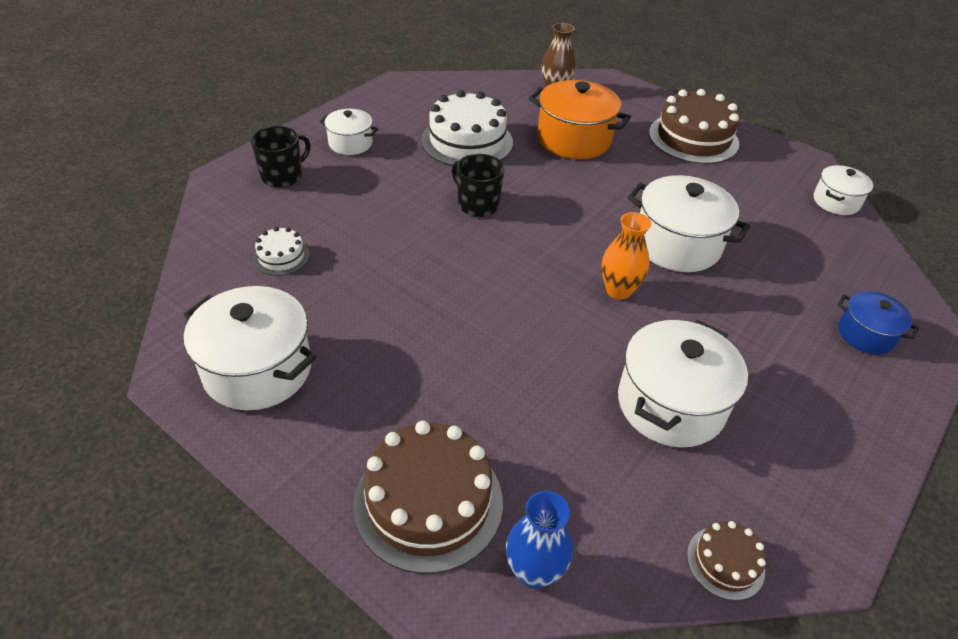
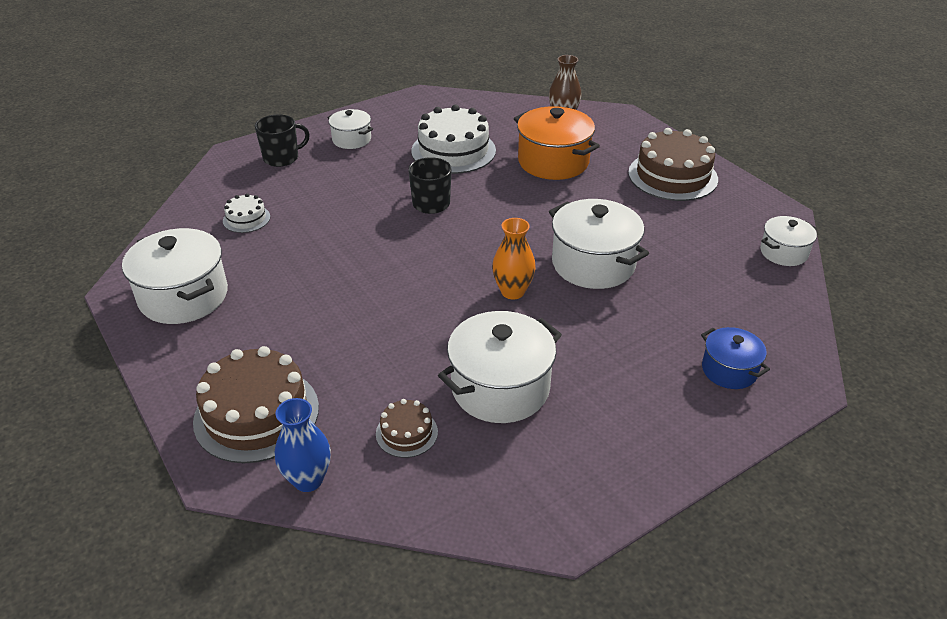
camera: 20 degrees right, 5 degrees down
brown cake [687,521,766,601] -> brown cake moved to [376,399,438,458]

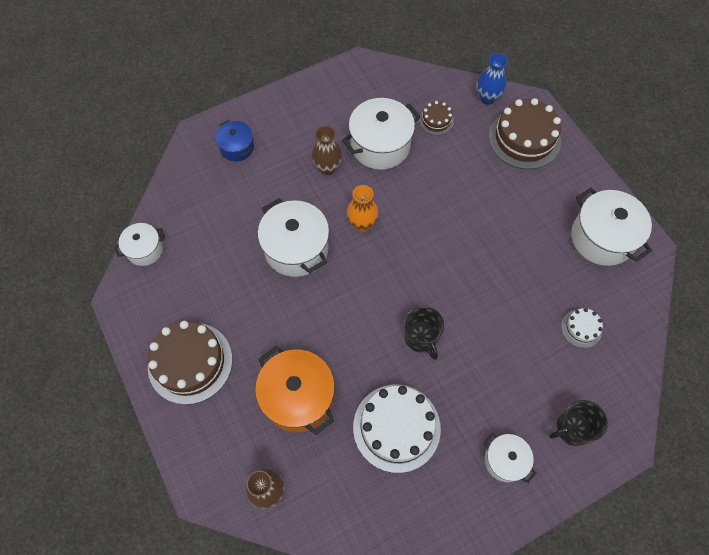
camera: 175 degrees left, 25 degrees up
none -> brown vase [312,126,342,175]

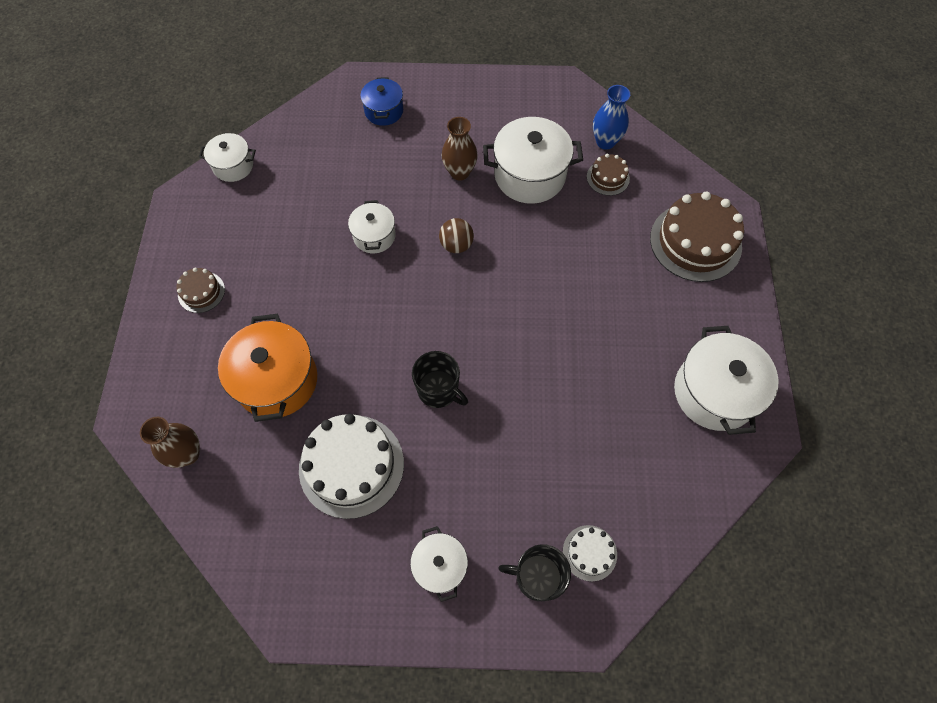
camera: 30 degrees right, 0 degrees up
brown cake [148,321,232,405] -> brown cake [177,267,225,313], size x0.49
white pot [258,198,329,277] -> white pot [348,200,396,253], size x0.57
orange vase [347,185,379,232] -> brown ball [439,218,474,253]
black mug [404,306,444,360] -> black mug turned 60 degrees counterclockwise [412,351,468,408]
blue vase [477,53,508,105] -> blue vase moved to [593,85,630,150]
white cake [561,308,603,348] -> white cake moved to [563,525,617,582]

